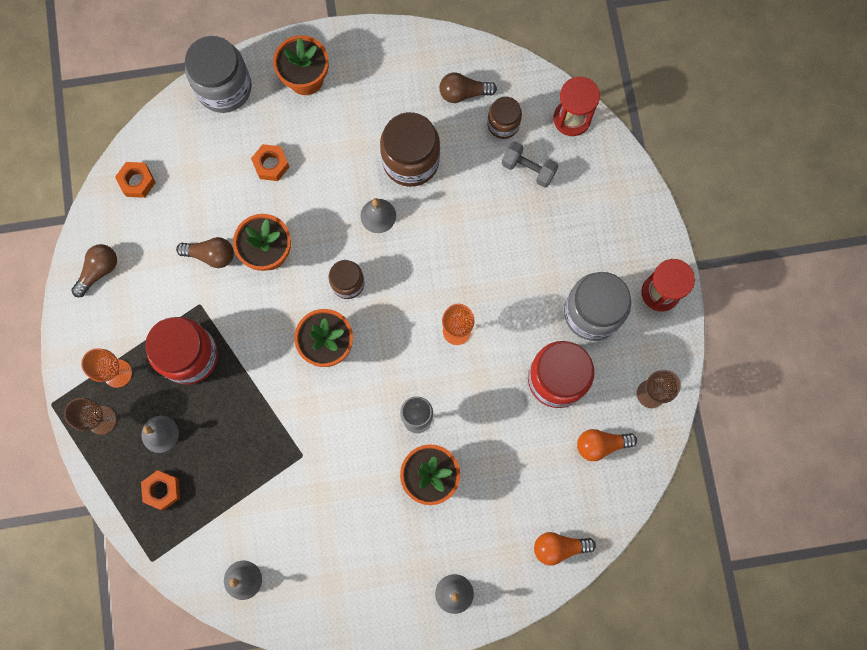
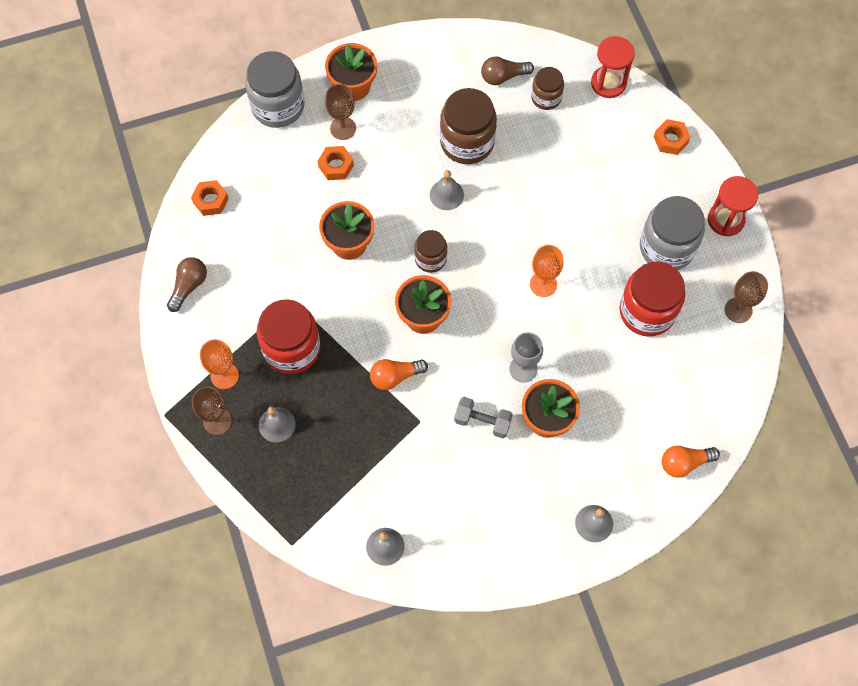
camera: 10 degrees left, 10 degrees down
orange nut [141,470,180,510] -> orange nut moved to [654,119,691,155]
brown light bulb [176,237,234,268] -> none
grey dumbbell [502,141,558,188] -> grey dumbbell moved to [454,397,513,438]
orange light bulb [577,429,637,461] -> orange light bulb moved to [370,359,428,390]
none -> brown goblet [325,84,356,140]

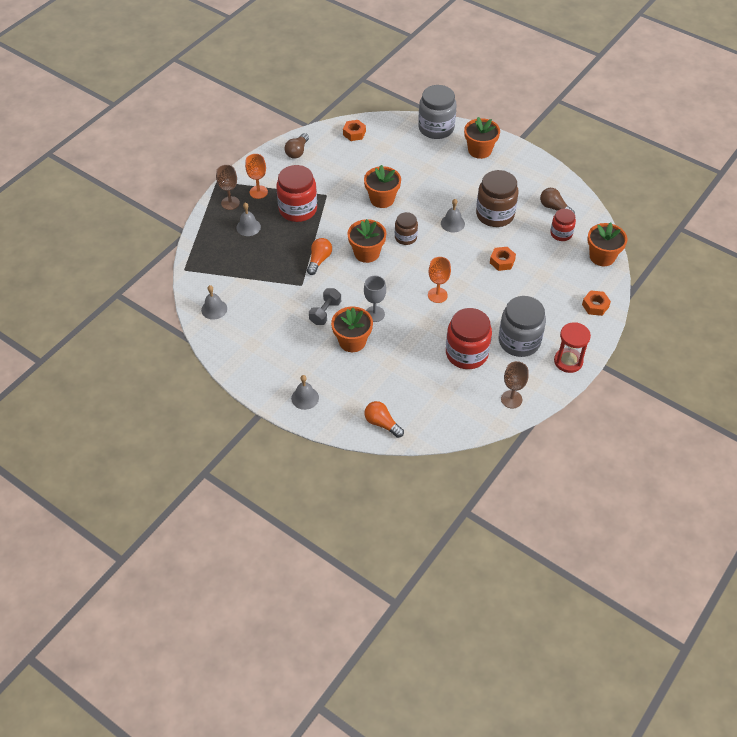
camera: 55 degrees right, 15 degrees down
brown light bulb [167,257,207,312] -> brown light bulb turned 120 degrees clockwise [285,133,309,159]
orange nut [318,146,354,180] -> orange nut moved to [490,247,516,271]
brown goblet [325,84,356,140] -> none
orange light bulb [370,359,428,390] -> orange light bulb turned 75 degrees clockwise [307,238,332,275]
grey dumbbell [454,397,513,438] -> grey dumbbell turned 45 degrees clockwise [309,288,341,325]
brown jar [531,67,564,110] -> red jar [550,209,576,241]
red hourglass [591,36,635,98] -> orange flower pot [588,222,627,266]

